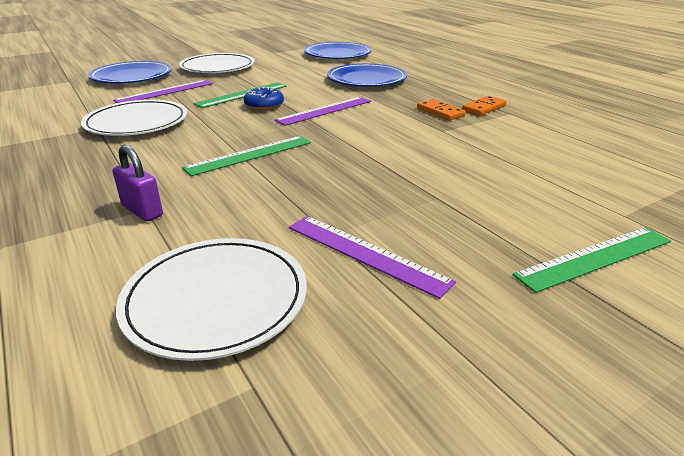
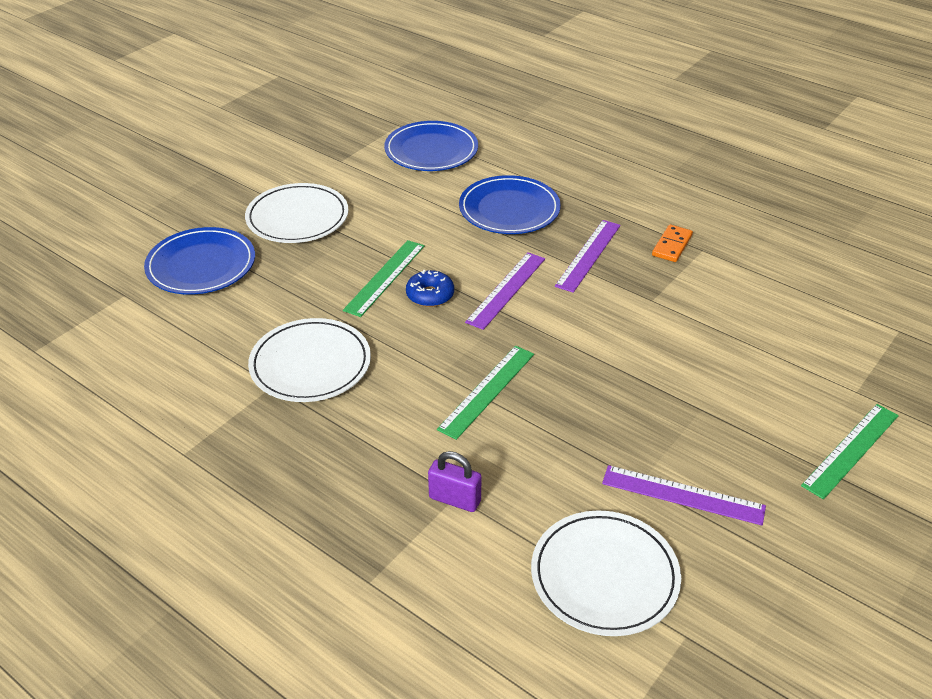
camera: 20 degrees left, 10 degrees up
purple ruler [113,80,213,103] -> purple ruler moved to [555,220,621,293]
orange domino [417,99,466,120] -> none

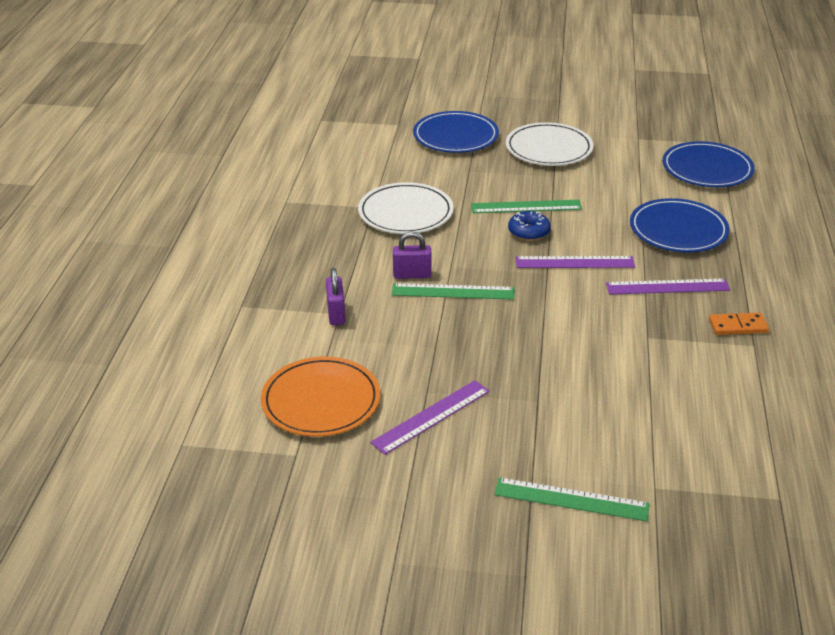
camera: 60 degrees right, 5 degrees down
white plate [531,511,681,636] -> orange plate [261,357,380,437]
purple ruler [602,465,766,525] -> purple ruler turned 60 degrees clockwise [370,380,490,455]
none -> purple padlock [393,231,431,279]

